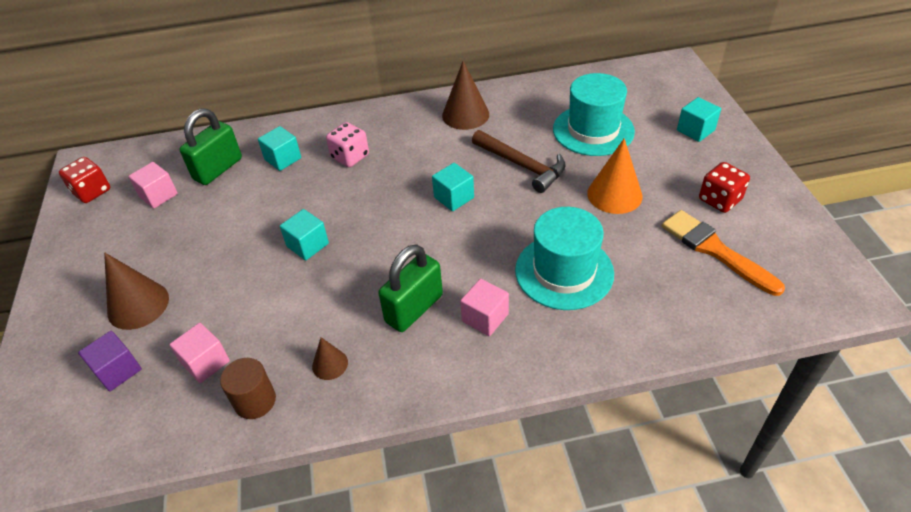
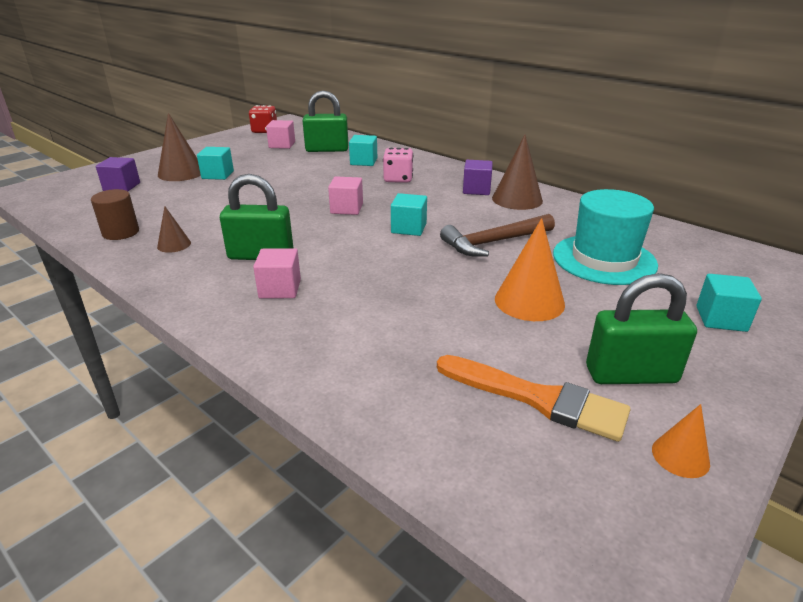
camera: 50 degrees right, 15 degrees down
pink cube [169,323,230,383] -> pink cube moved to [328,176,363,215]
turquoise cube [280,209,329,260] -> turquoise cube moved to [197,147,234,180]
brown hammer [472,130,566,193] -> brown hammer turned 60 degrees clockwise [440,214,555,257]
turquoise hat [515,207,614,310] -> none
orange brush [662,210,785,296] -> orange brush turned 105 degrees clockwise [437,355,631,442]
red dice [699,162,750,213] -> green padlock [586,273,697,384]
none -> purple cube [463,160,493,195]
none -> orange cone [652,404,710,478]

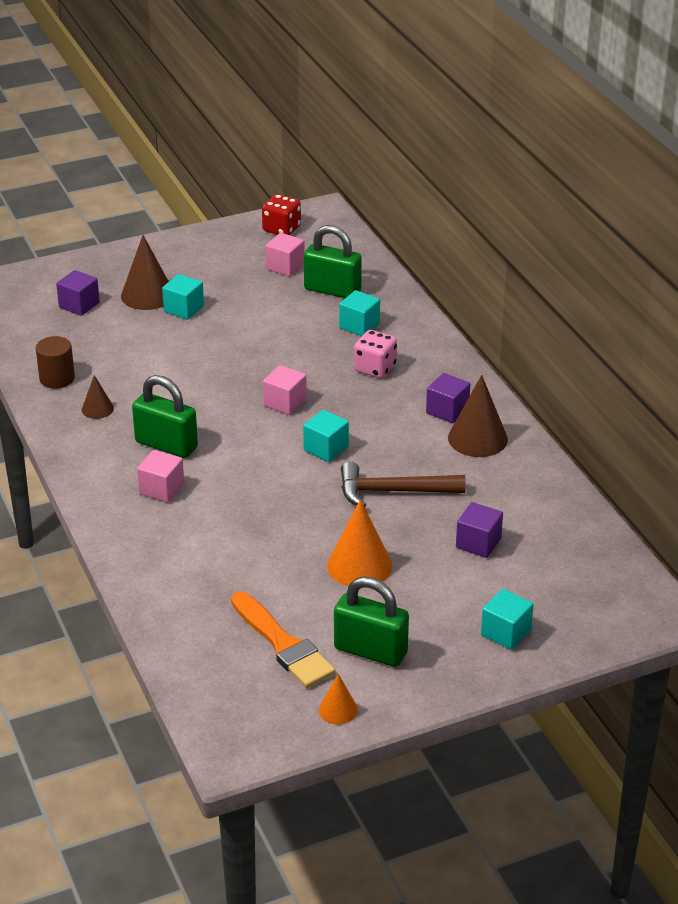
camera: 25 degrees right, 5 degrees up
turquoise hat [553,189,658,285] -> purple cube [456,502,503,558]

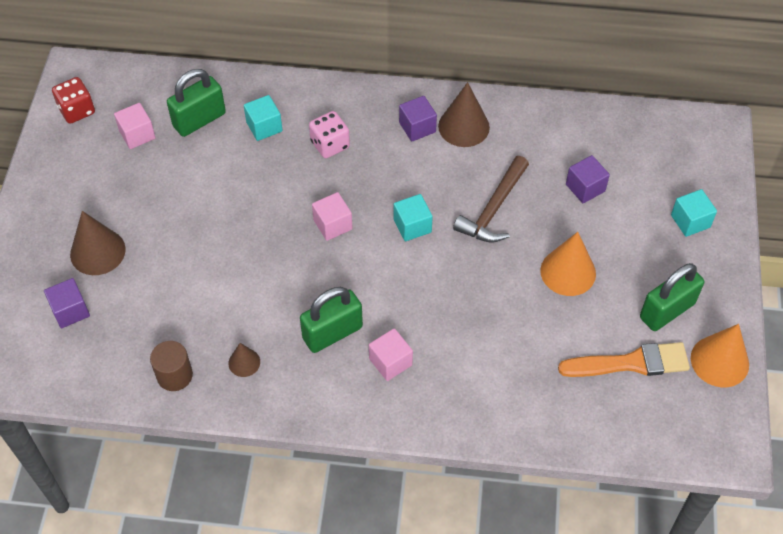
camera: 60 degrees left, 20 degrees up
turquoise cube [162,274,204,320] -> none
orange cone [319,674,358,725] -> orange cone [691,324,749,387], size x1.82

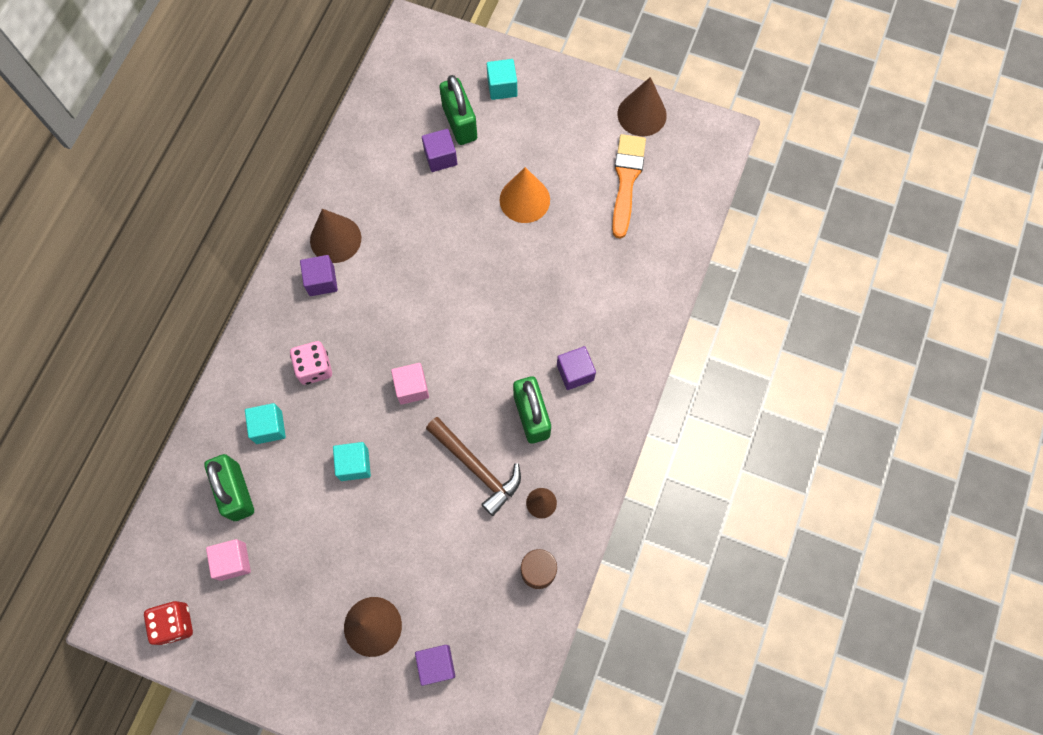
camera: 75 degrees left, 15 degrees up
pink cube [369,328,413,381] -> purple cube [557,346,596,390]
turquoise cube [394,194,433,241] -> turquoise cube moved to [333,442,371,481]
brown hammer [453,156,529,243] -> brown hammer moved to [426,417,521,516]
green padlock [640,263,704,331] -> green padlock moved to [440,75,477,145]
orange cone [691,324,749,387] -> brown cone [618,77,667,136]

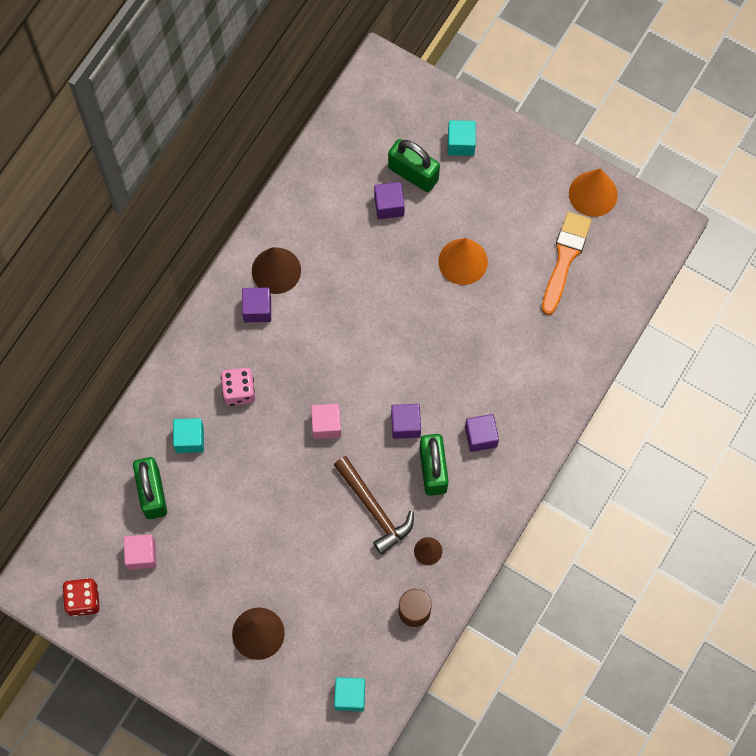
camera: 10 degrees right, 0 degrees up
turquoise cube [333,442,371,481] -> turquoise cube moved to [334,677,365,711]
purple cube [415,645,455,686] -> purple cube moved to [391,404,421,439]
green padlock [440,75,477,145] -> green padlock turned 45 degrees counterclockwise [388,139,440,192]
brown cone [618,77,667,136] -> orange cone [569,168,618,217]

